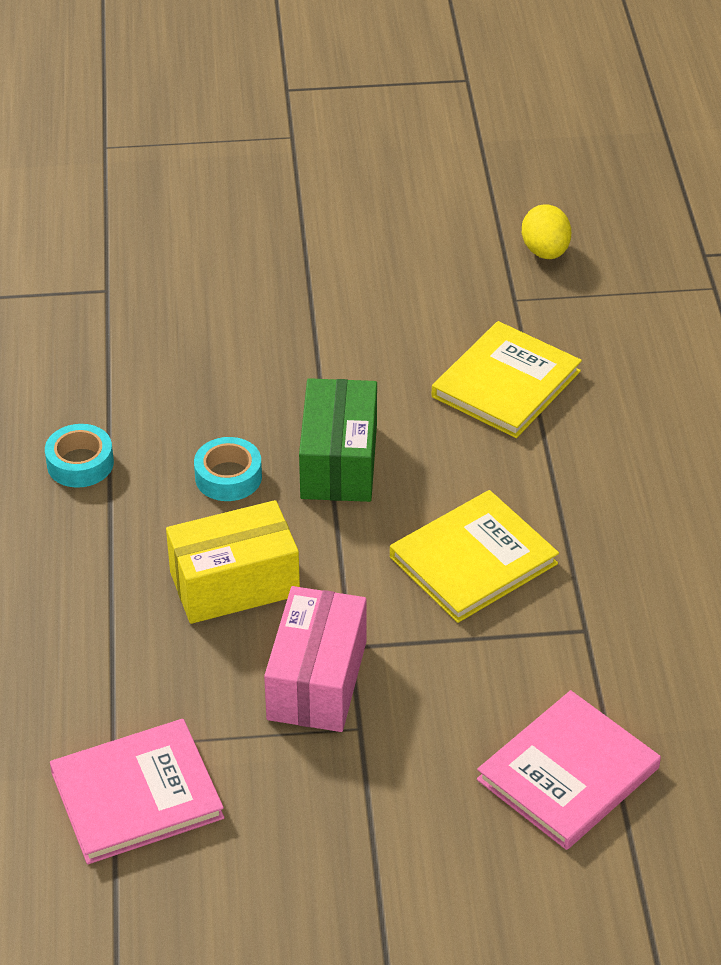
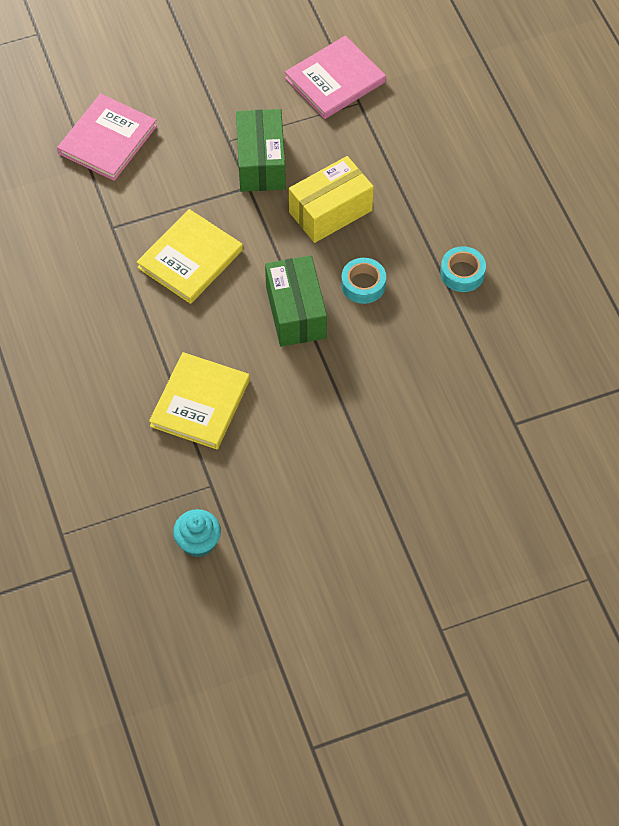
camera: 165 degrees right, 15 degrees up
pink box [264,586,367,732] -> green box [236,109,286,192]
yellow egg [522,204,571,259] -> turquoise cupcake [173,509,221,557]

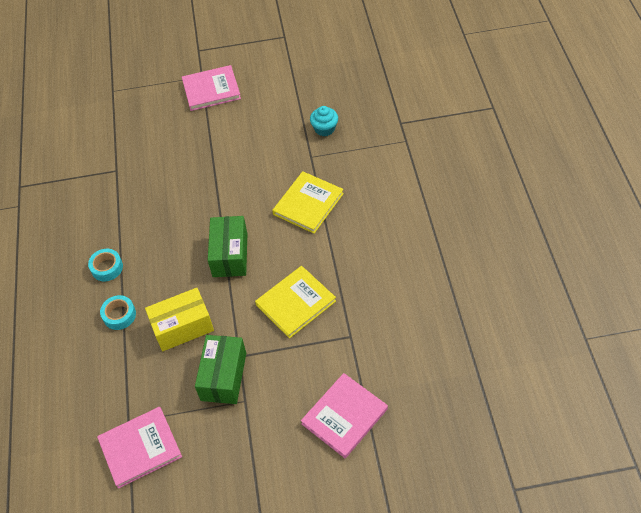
camera: 165 degrees left, 5 degrees down
turquoise tape [341,258,386,304] -> turquoise tape moved to [100,295,136,330]
none -> pink book [182,65,241,111]

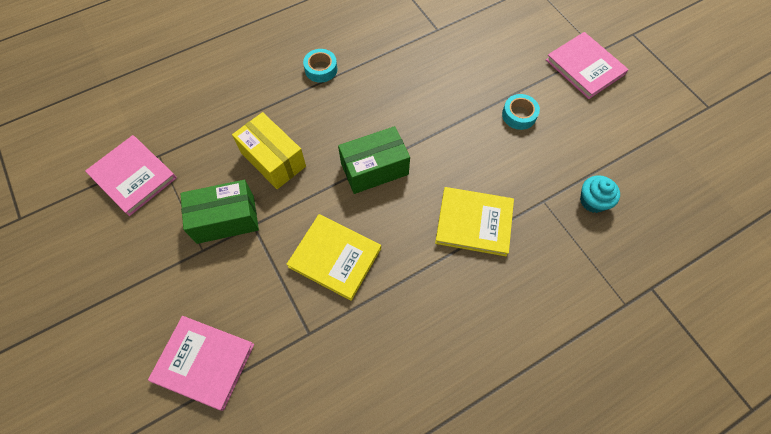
camera: 65 degrees right, 10 degrees up
turquoise tape [100,295,136,330] -> turquoise tape moved to [502,94,540,130]

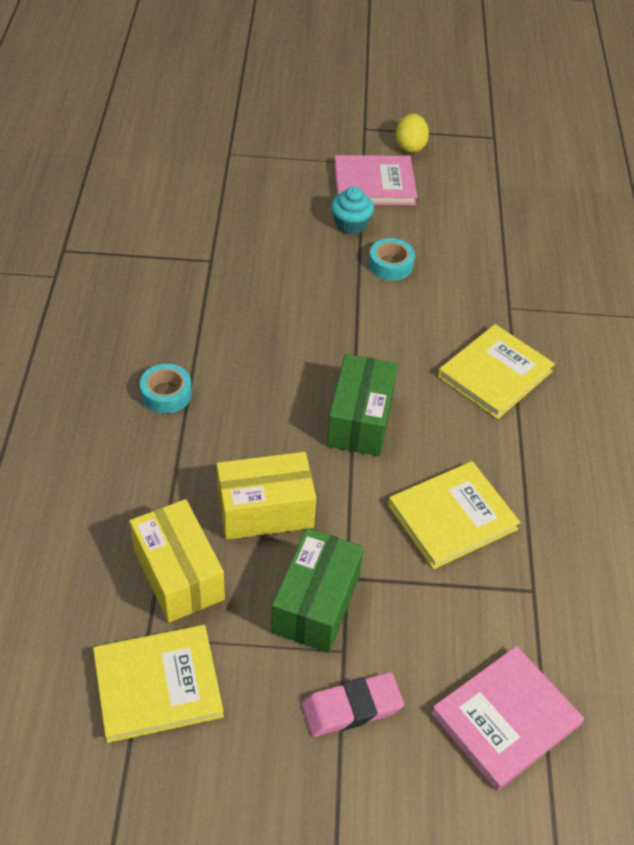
camera: 60 degrees left, 15 degrees down
pink book [85,135,177,216] -> yellow book [93,625,224,743]
turquoise cupcake [580,175,620,213] -> turquoise cupcake moved to [331,187,374,235]
none -> yellow box [129,499,225,623]
none -> pink eraser [302,672,404,737]
none -> yellow egg [396,114,429,153]

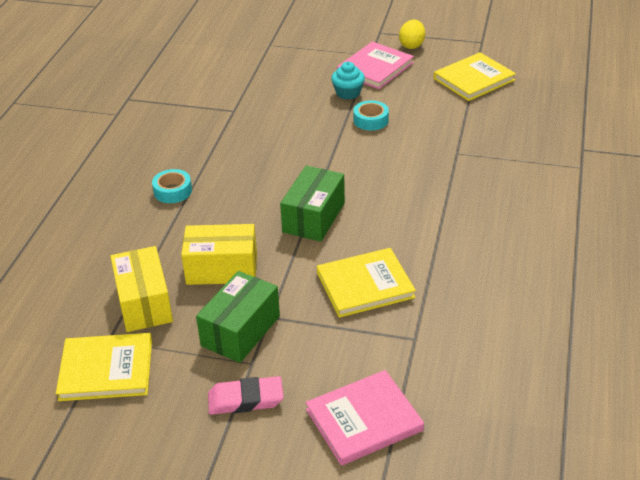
camera: 15 degrees right, 10 degrees down
pink book [334,155,417,205] -> pink book turned 60 degrees counterclockwise [337,41,414,89]
yellow book [438,324,555,419] -> yellow book moved to [434,52,516,101]

